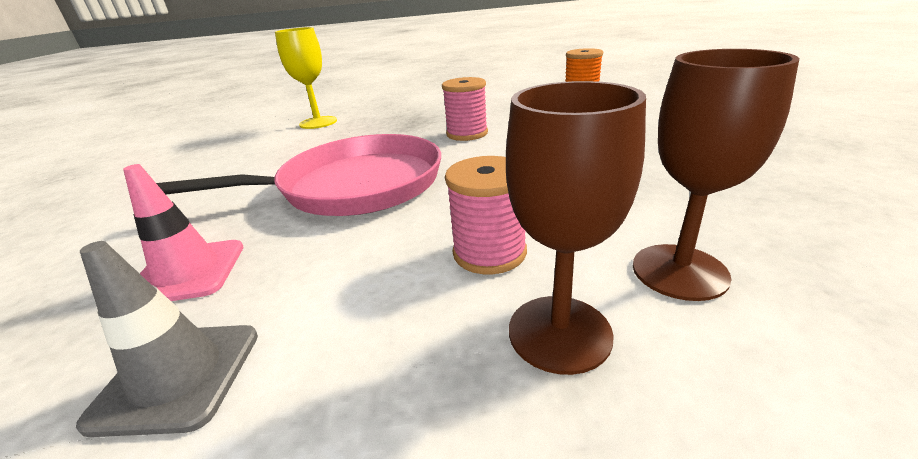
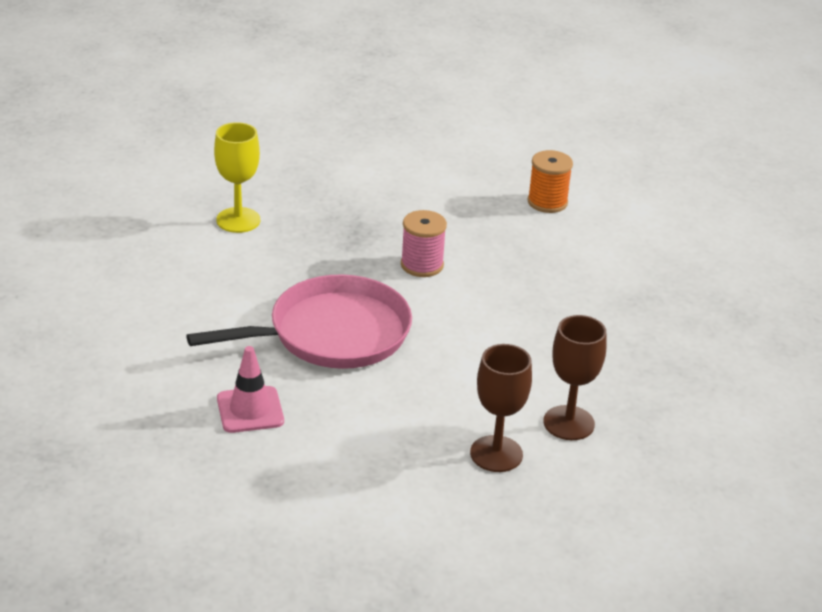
camera: 10 degrees left, 5 degrees up
grey traffic cone [76,241,258,437] -> none
pink spool [445,156,527,274] -> none

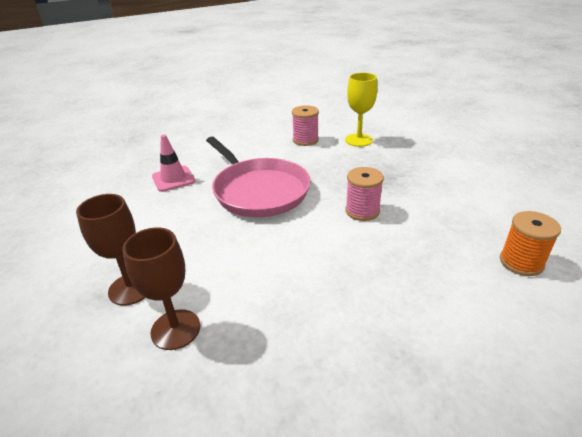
camera: 80 degrees right, 0 degrees up
none -> pink spool [292,105,319,146]

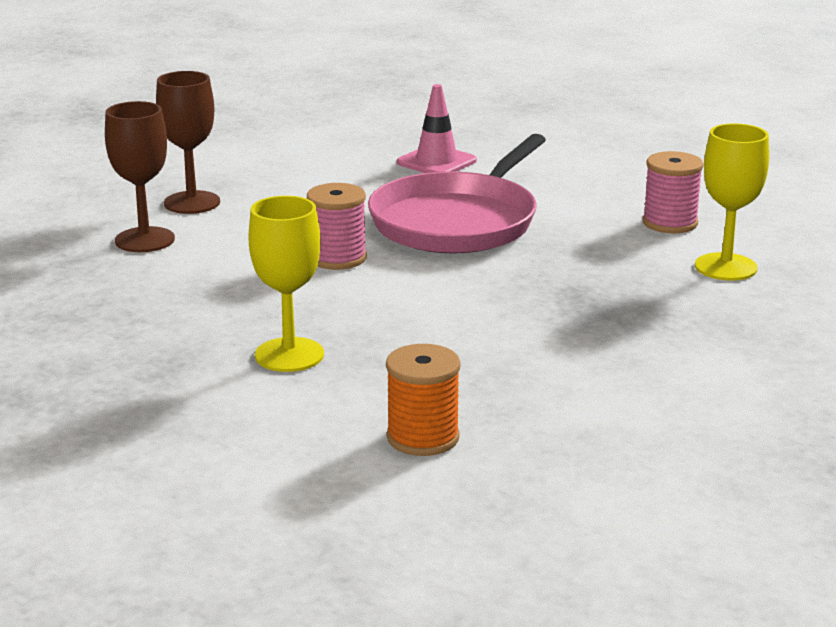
camera: 65 degrees right, 10 degrees down
pink spool [345,167,384,221] -> pink spool moved to [307,183,367,270]
none -> yellow goblet [248,196,324,372]

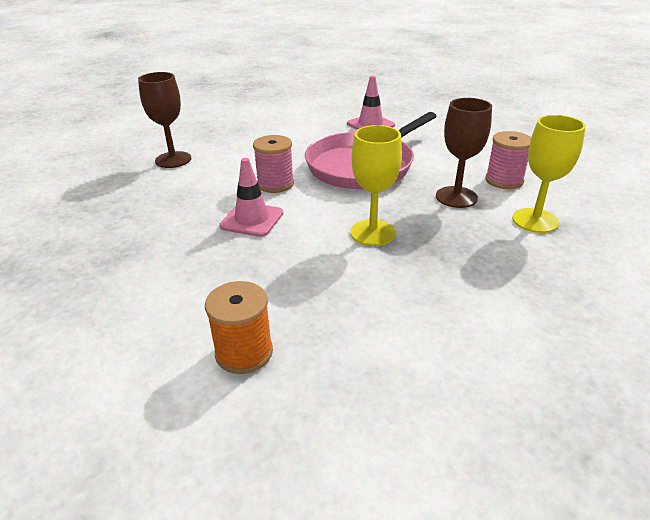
camera: 15 degrees right, 10 degrees up
brown goblet [156,71,220,214] -> brown goblet moved to [436,98,492,208]
yellow goblet [248,196,324,372] -> yellow goblet moved to [350,125,402,246]
none -> pink traffic cone [219,158,283,237]

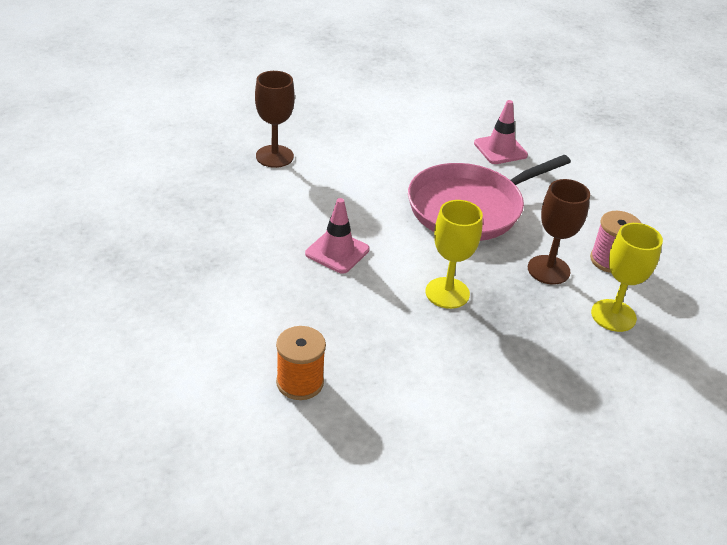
camera: 10 degrees right, 5 degrees up
pink spool [253,135,294,193] -> none

